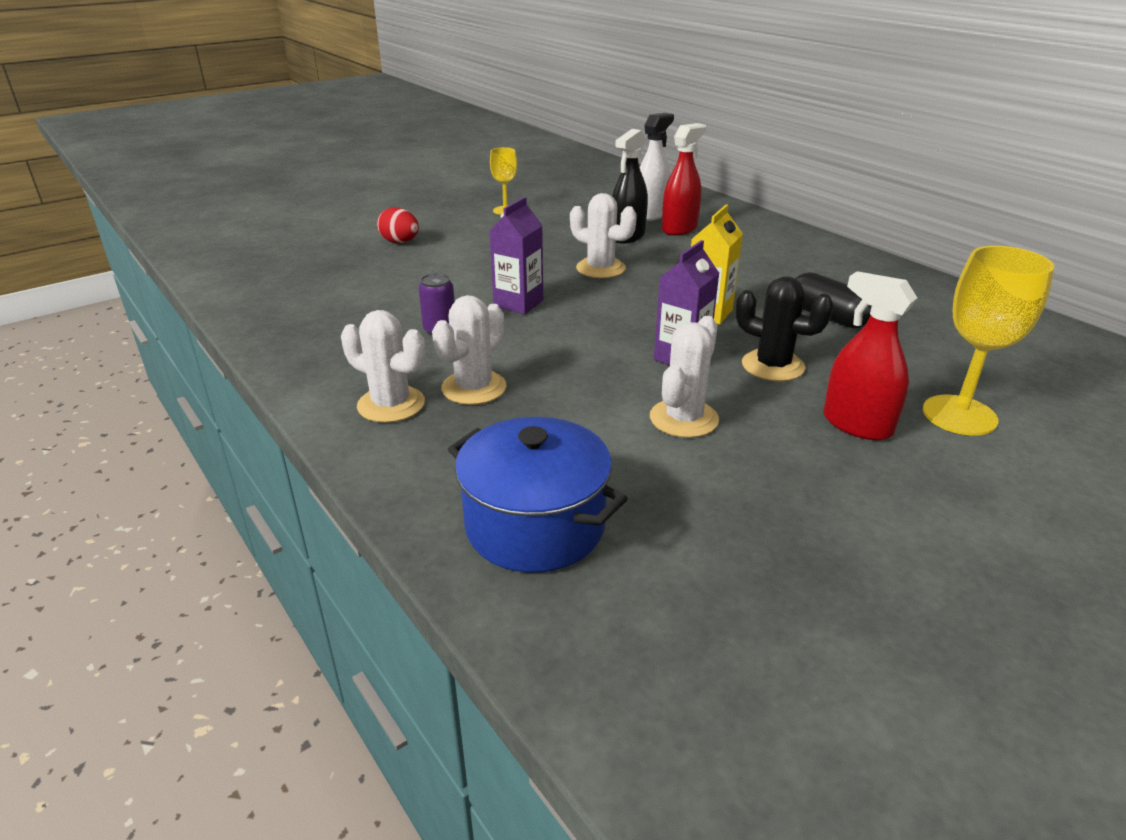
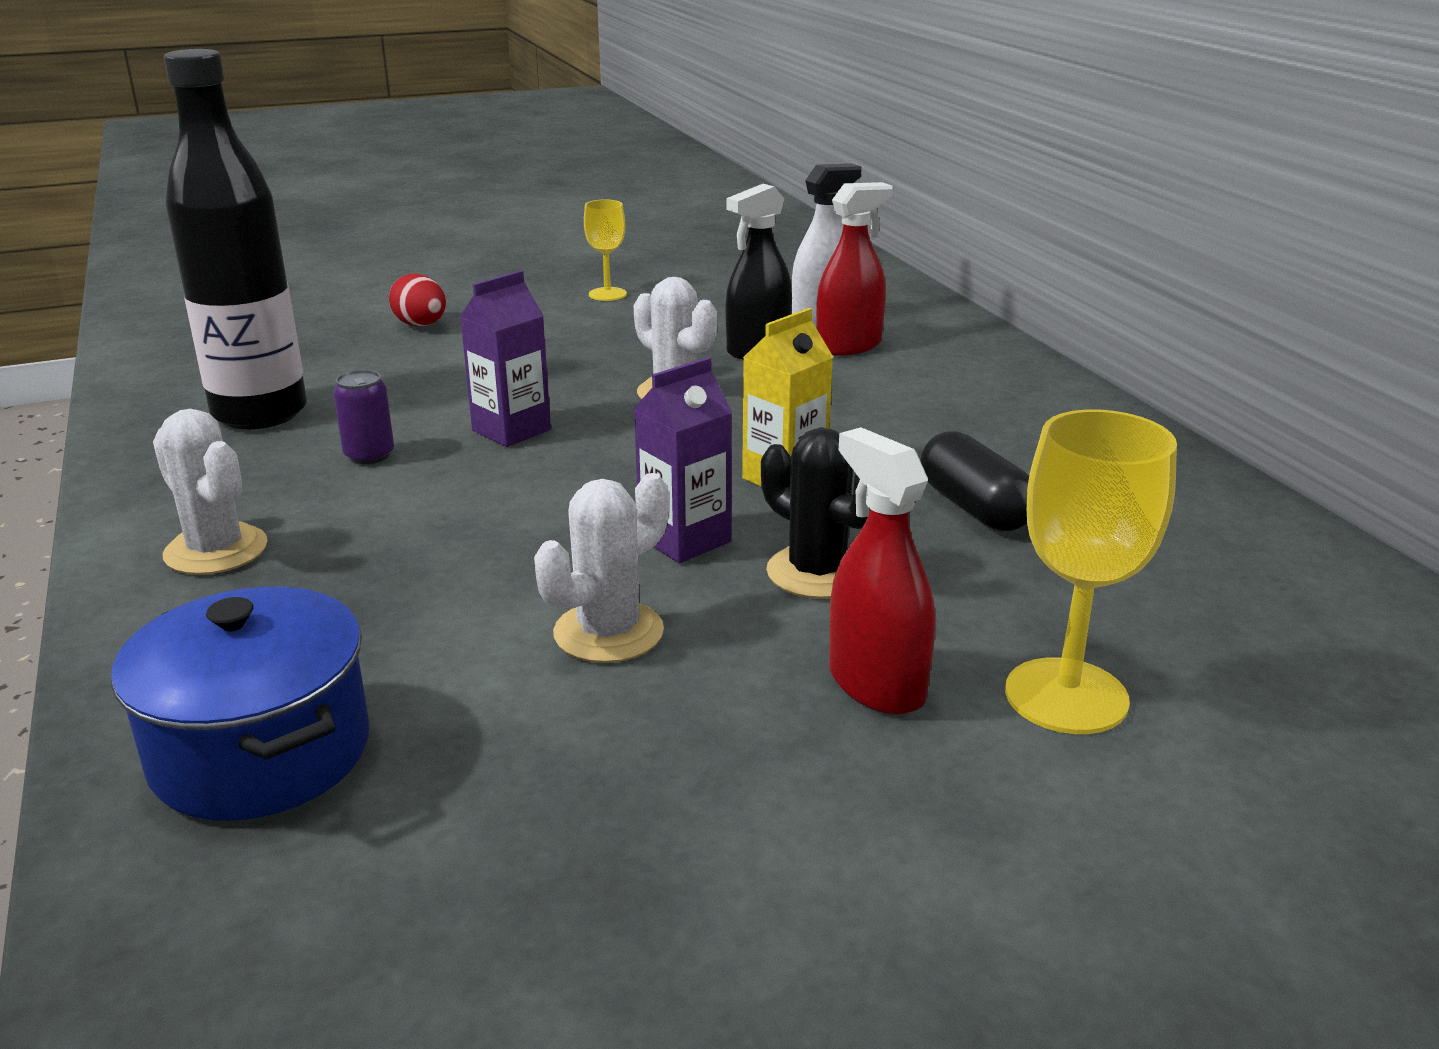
camera: 15 degrees right, 5 degrees down
white cactus [432,295,506,405] -> none
none -> black bottle [164,49,307,429]

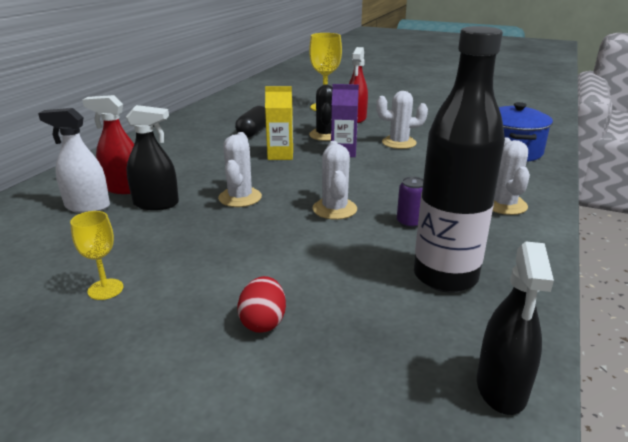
camera: 135 degrees left, 0 degrees up
purple carton [460,270,551,447] -> white cactus [312,141,357,220]
none -> black spray bottle [477,241,554,415]

